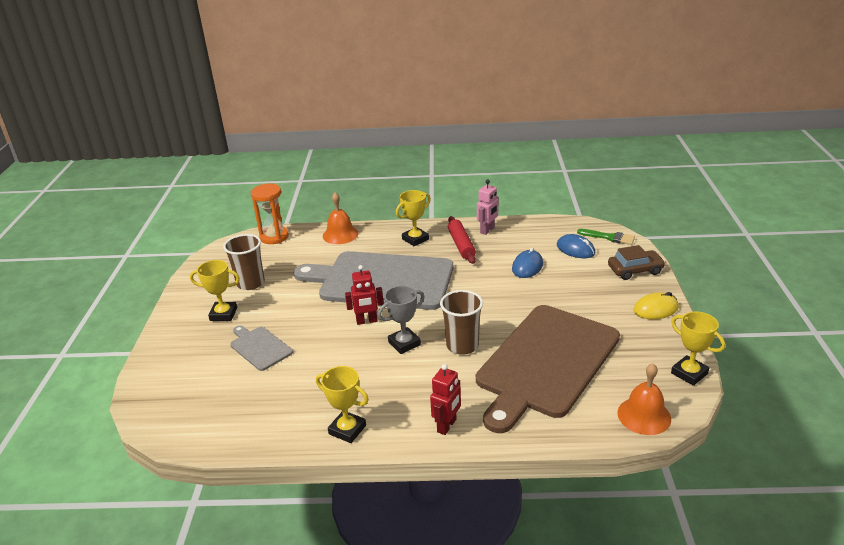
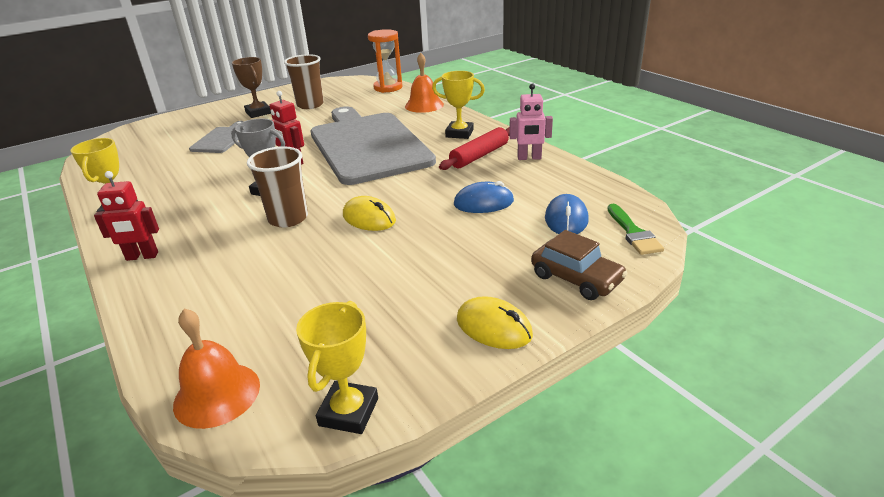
camera: 55 degrees right, 0 degrees up
yellow trophy [190,260,240,321] -> brown trophy [232,57,271,118]
brown cutting board [476,305,620,433] -> none
none -> yellow mouse [343,196,396,231]

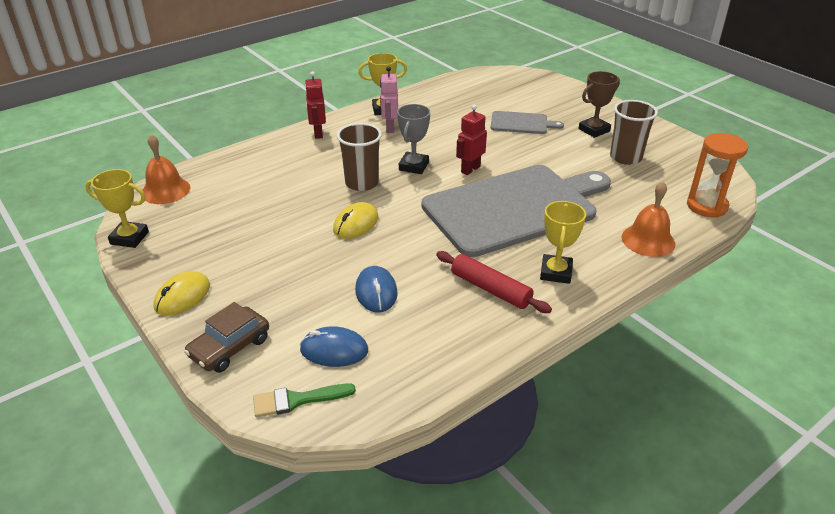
camera: 85 degrees right, 5 degrees up
pink robot [509,83,553,160] -> pink robot moved to [380,66,398,133]

